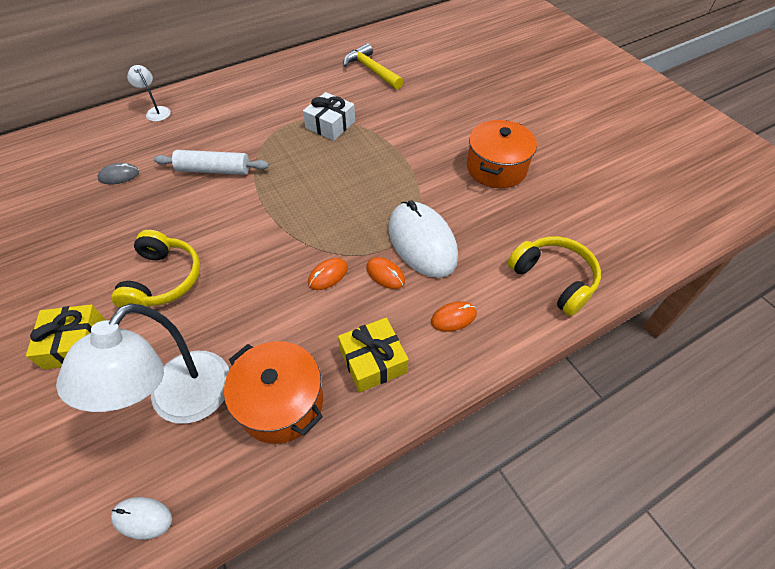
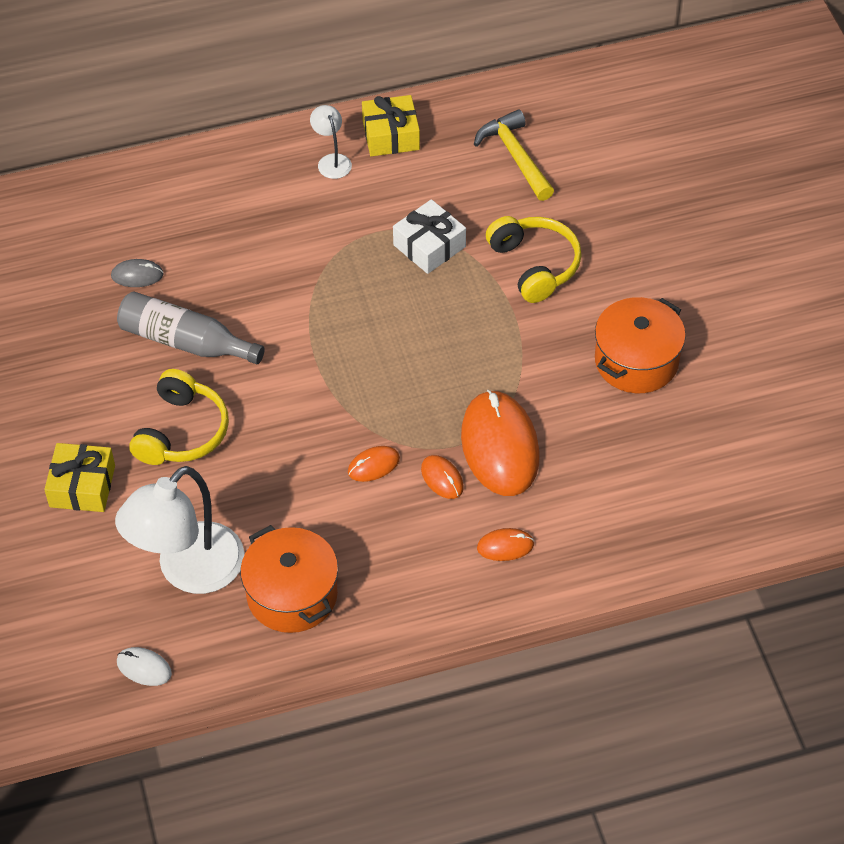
camera: 15 degrees right, 0 degrees up
white lamp [127,65,171,122] -> white lamp moved to [310,105,352,179]
white rolling pin [154,150,269,175] -> none
yellow gift [338,318,408,393] -> yellow gift moved to [362,95,420,156]
white mouse [389,200,458,278] -> orange mouse [461,390,540,496]
yellow headphones [508,236,601,316] -> yellow headphones moved to [486,216,582,303]
none -> grey bottle [117,291,265,364]

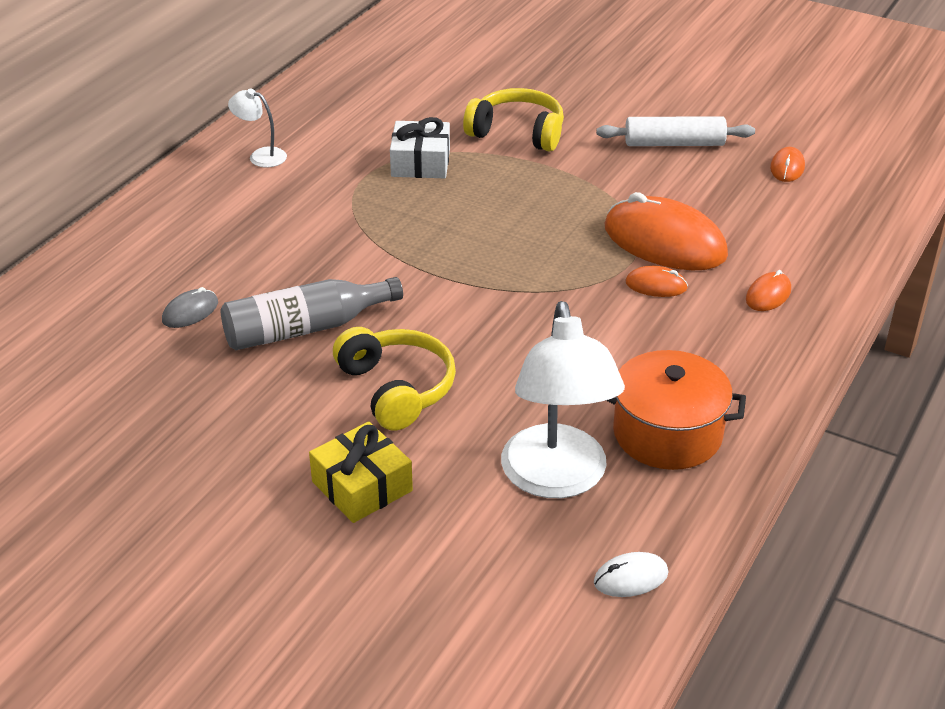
camera: 45 degrees left, 15 degrees down
orange mouse [348,446,400,482] -> orange mouse moved to [770,147,805,182]
yellow gift [362,95,420,156] -> none
yellow hammer [474,109,554,201] -> none
orange pot [595,297,686,393] -> white rolling pin [596,116,755,146]

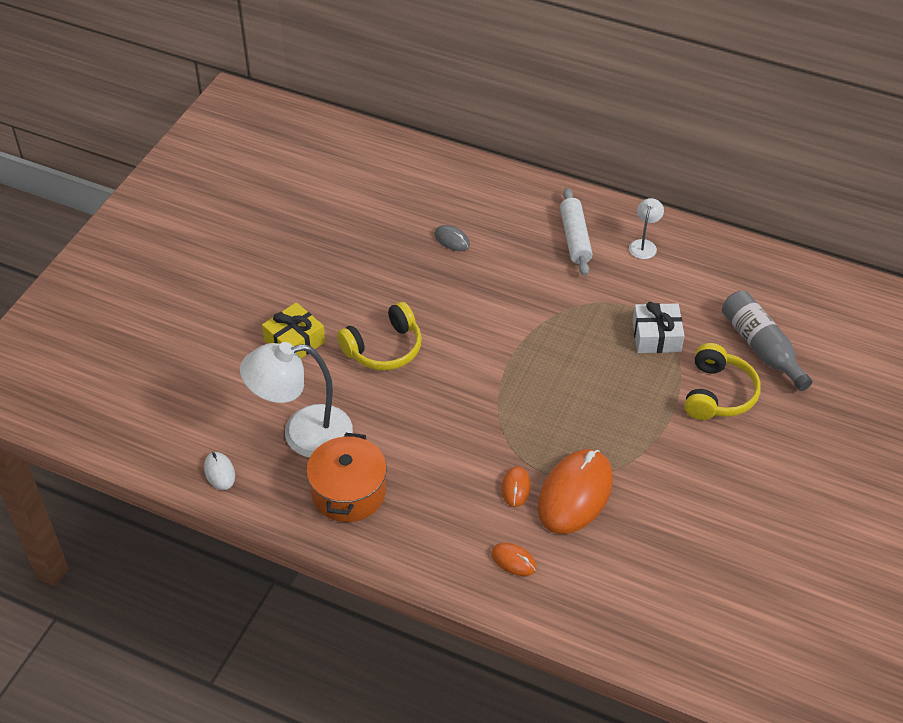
camera: 85 degrees right, 10 degrees up
grey bottle [221,277,403,350] -> grey bottle moved to [722,291,813,391]
white rolling pin [596,116,755,146] -> white rolling pin moved to [560,188,593,276]
orange mouse [770,147,805,182] -> none

